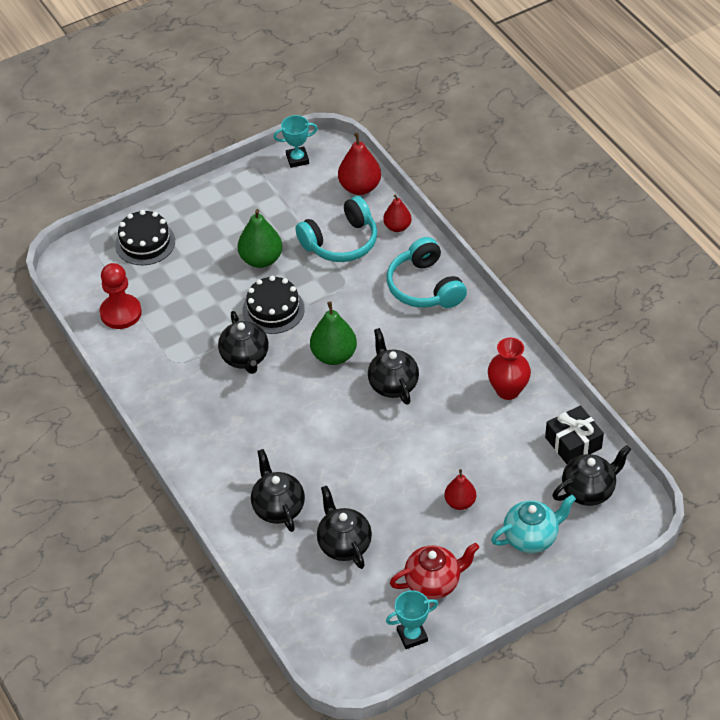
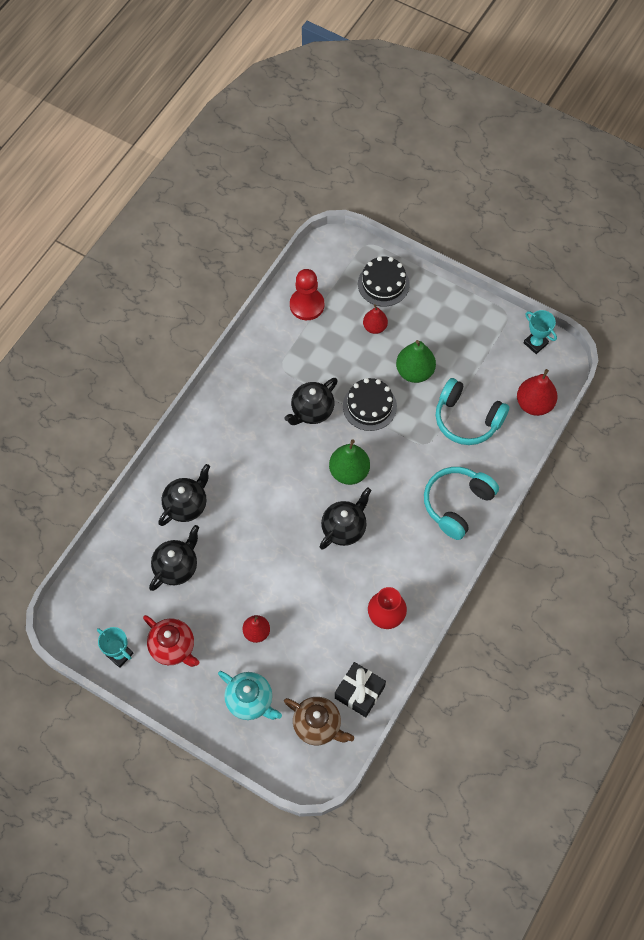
camera: 60 degrees right, 15 degrees up
red pear [383,194,411,232] -> red pear moved to [363,304,388,334]
black teapot [553,445,631,506] -> brown teapot [284,697,354,745]

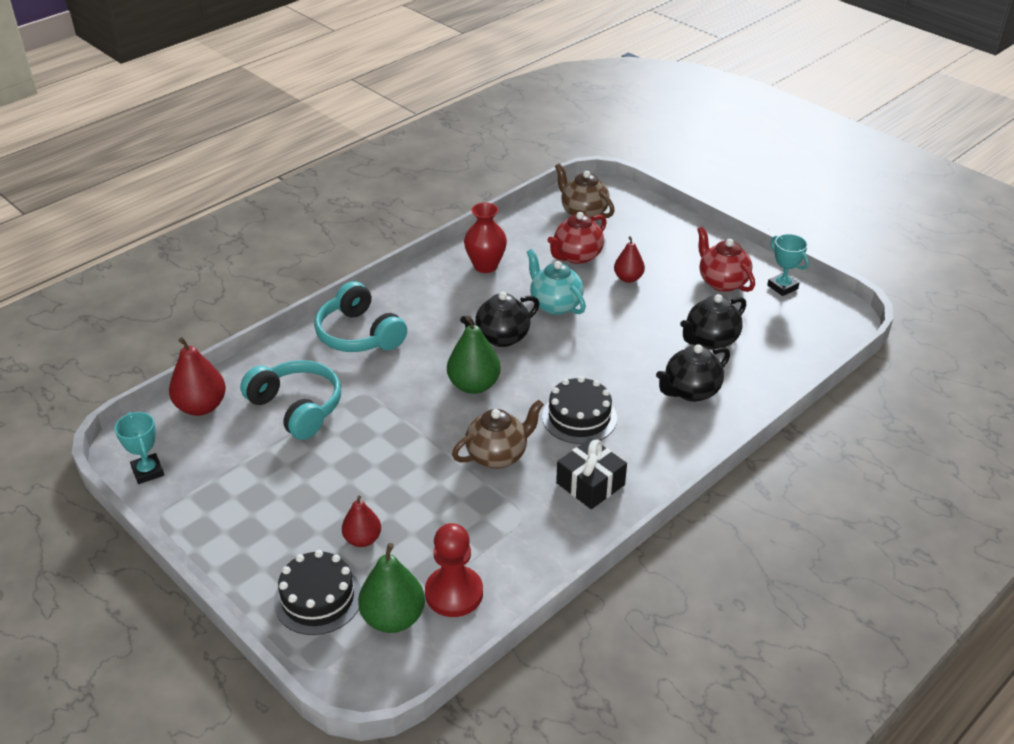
camera: 165 degrees left, 25 degrees down
turquoise teapot [218,671,282,720] -> turquoise teapot moved to [527,249,586,315]
black teapot [284,378,338,425] -> brown teapot [452,400,544,469]
black gift [335,662,386,717] -> black gift moved to [556,438,627,509]
black cake [343,378,397,431] -> black cake moved to [542,376,617,444]
green pear [396,340,436,383] -> green pear moved to [358,543,425,633]
turquoise headphones [424,467,499,540] -> turquoise headphones turned 90 degrees clockwise [314,281,407,352]
none -> red teapot [547,212,607,264]

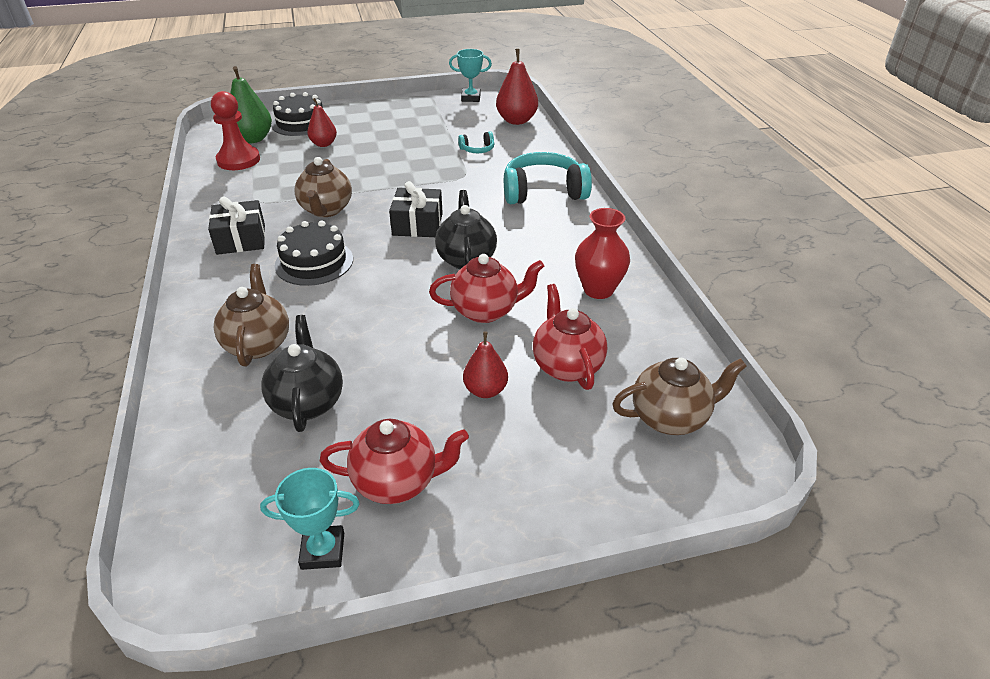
camera: 120 degrees right, 0 degrees up
turquoise headphones [240,360,341,440] -> turquoise headphones [458,131,494,153], size x0.46
green pear [447,316,501,394] -> black gift [389,181,443,237]
turquoise teapot [527,249,586,315] -> red teapot [429,254,544,323]
black teapot [656,344,730,402] -> brown teapot [214,264,289,367]

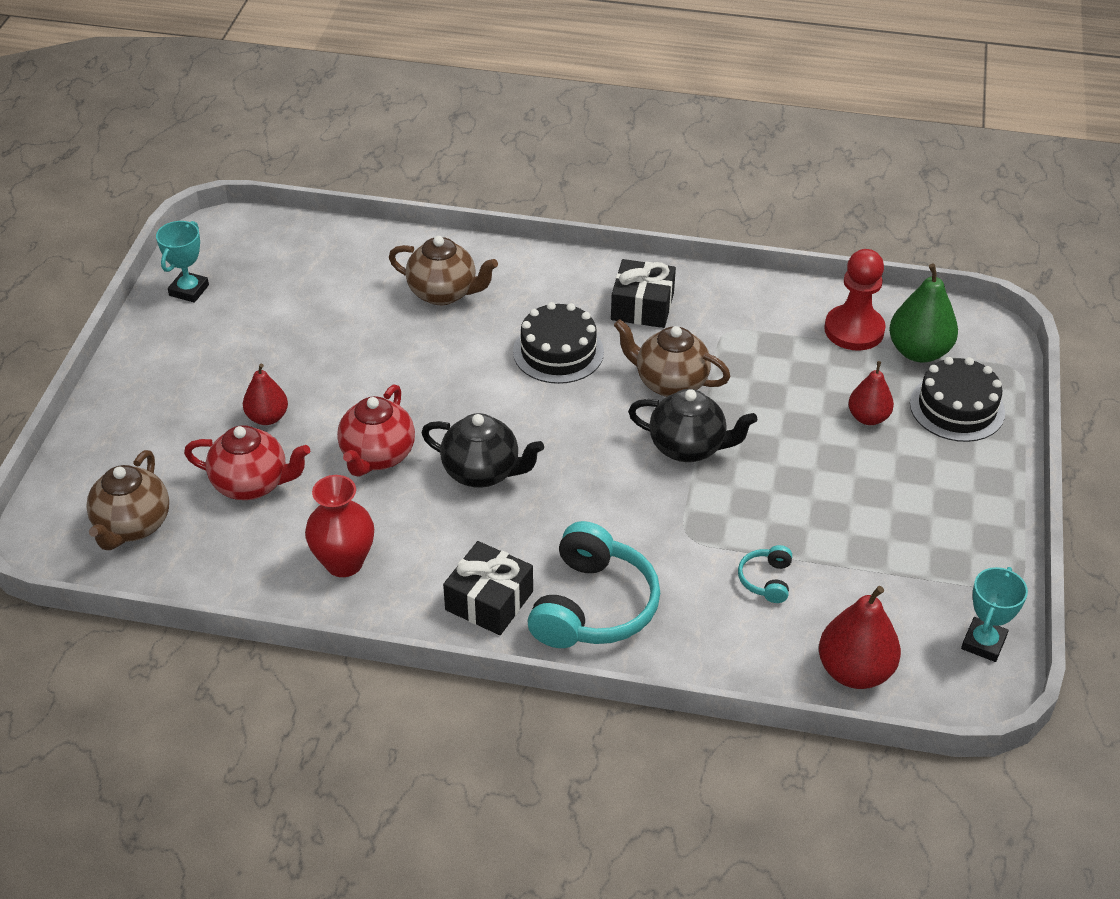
camera: 115 degrees right, 5 degrees up
black teapot [261,315,343,432] -> black teapot moved to [628,389,758,462]
red teapot [320,419,469,504] -> none
black gift [389,181,443,237] -> black gift moved to [443,541,533,635]

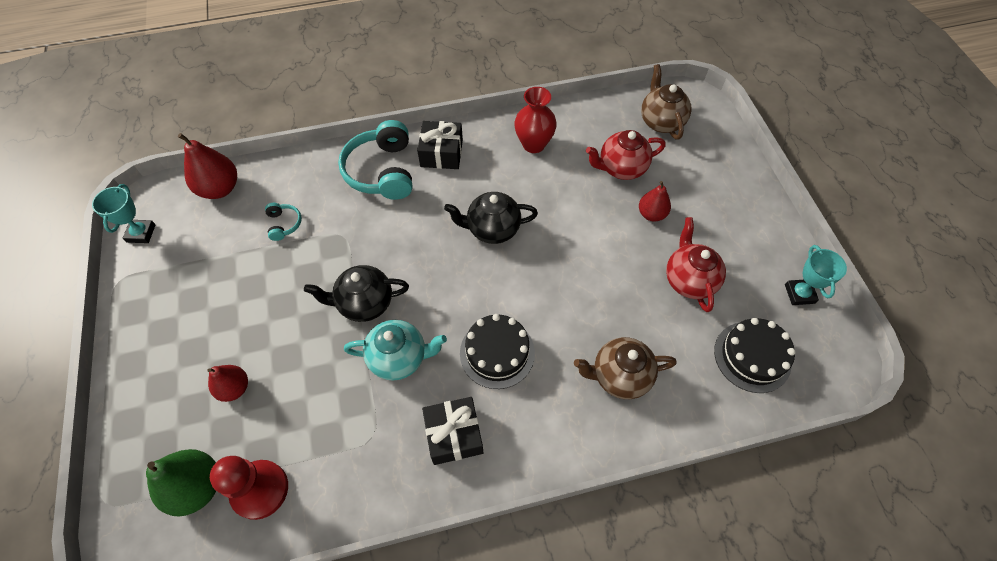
camera: 155 degrees right, 15 degrees up
red teapot [337,384,415,477] -> red teapot moved to [666,217,726,312]
brown teapot [614,319,730,397] -> turquoise teapot [344,320,447,381]
black cake [910,357,1005,442] -> black cake moved to [714,318,796,393]

